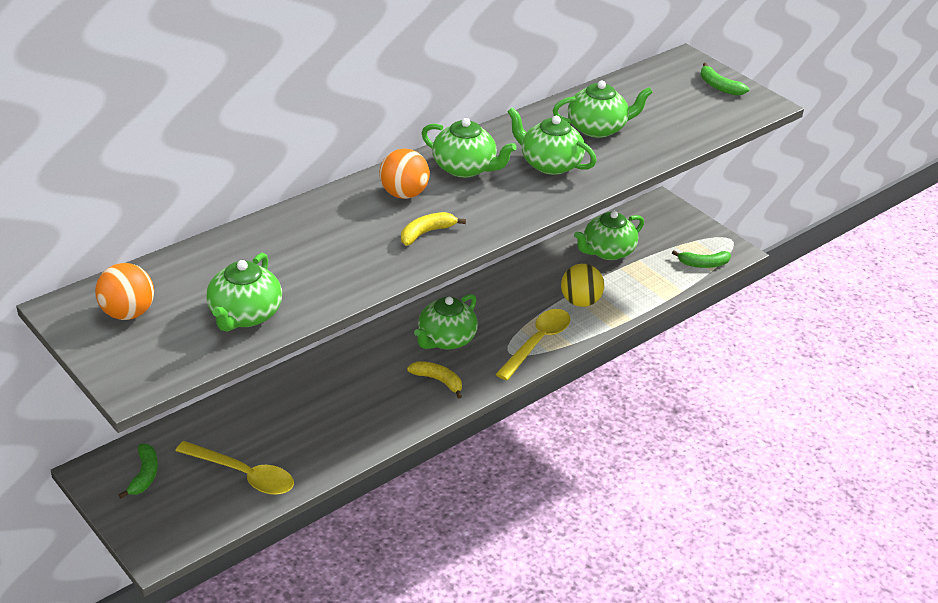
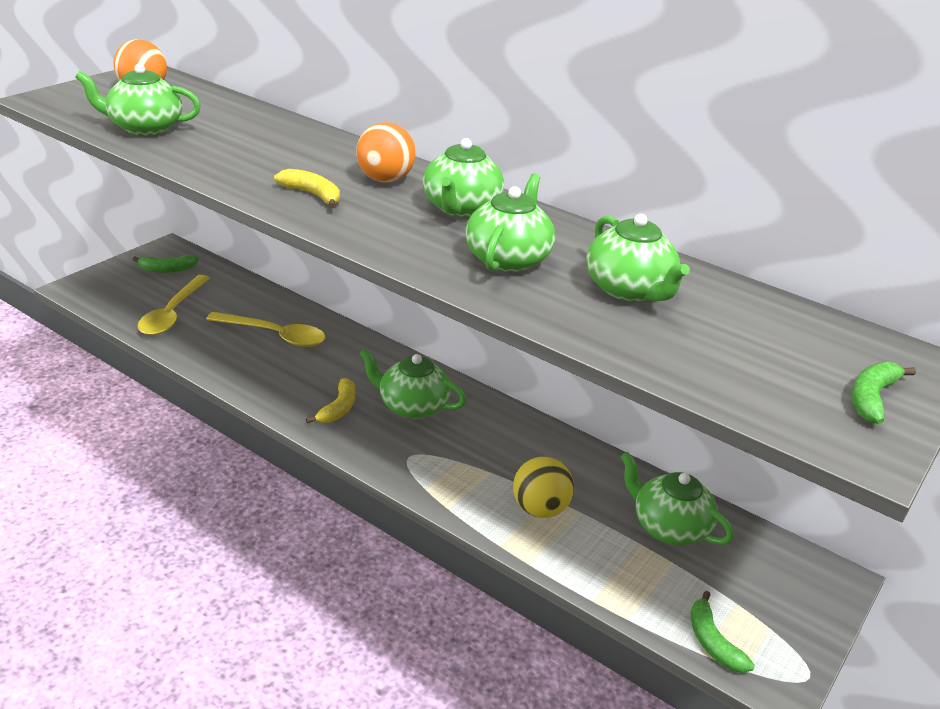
camera: 75 degrees right, 5 degrees down
yellow spoon [496,309,570,381] -> yellow spoon moved to [206,312,326,347]

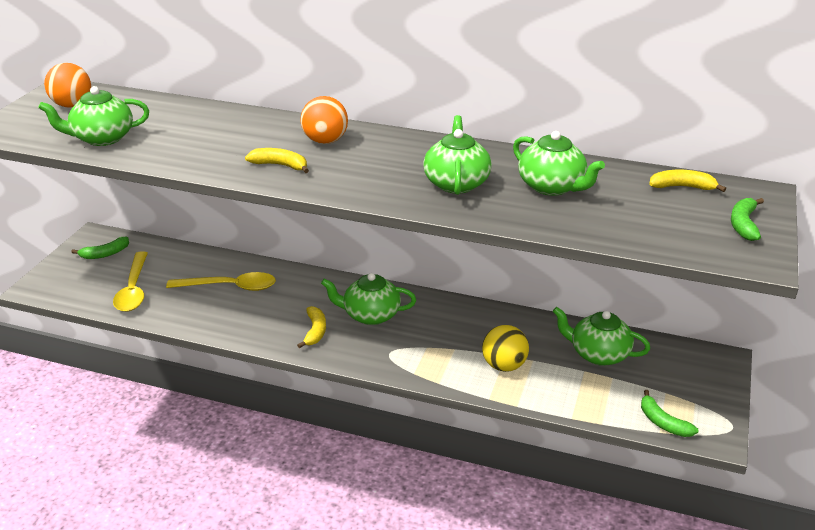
camera: 15 degrees left, 0 degrees up
green teapot [423,138,504,217] -> none
none -> yellow banana [649,170,726,192]

